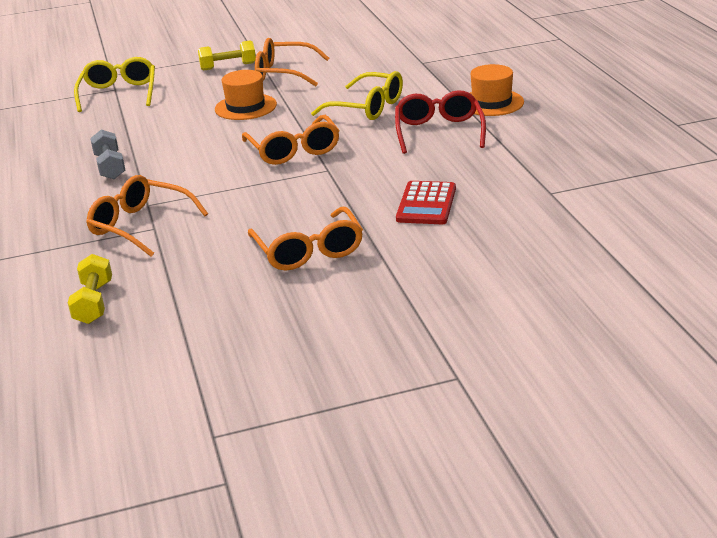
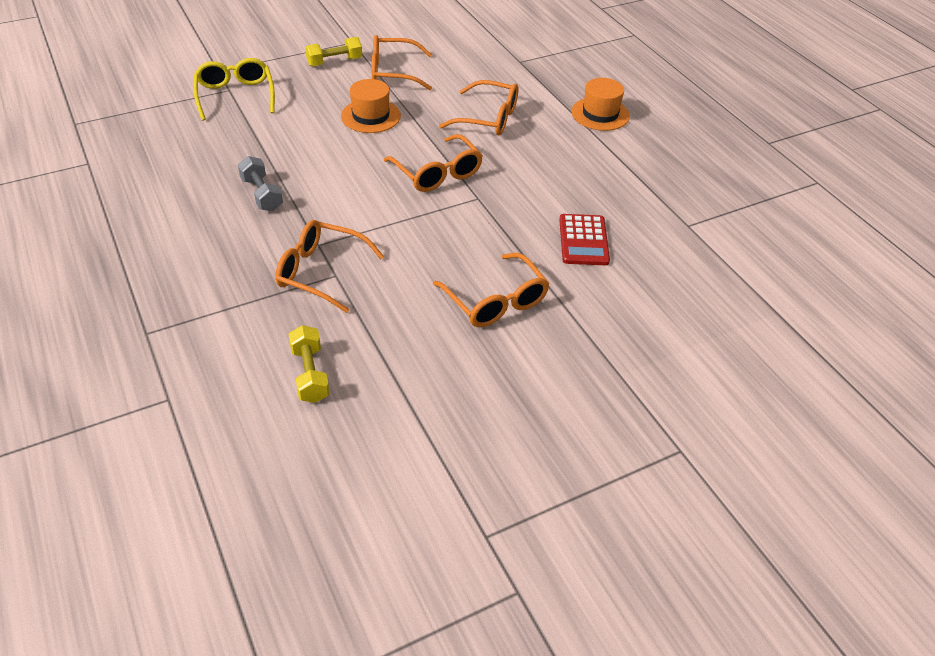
camera: 15 degrees left, 15 degrees up
yellow glasses [311,71,403,120] -> orange glasses [439,80,519,136]
red glasses [395,90,486,154] -> none

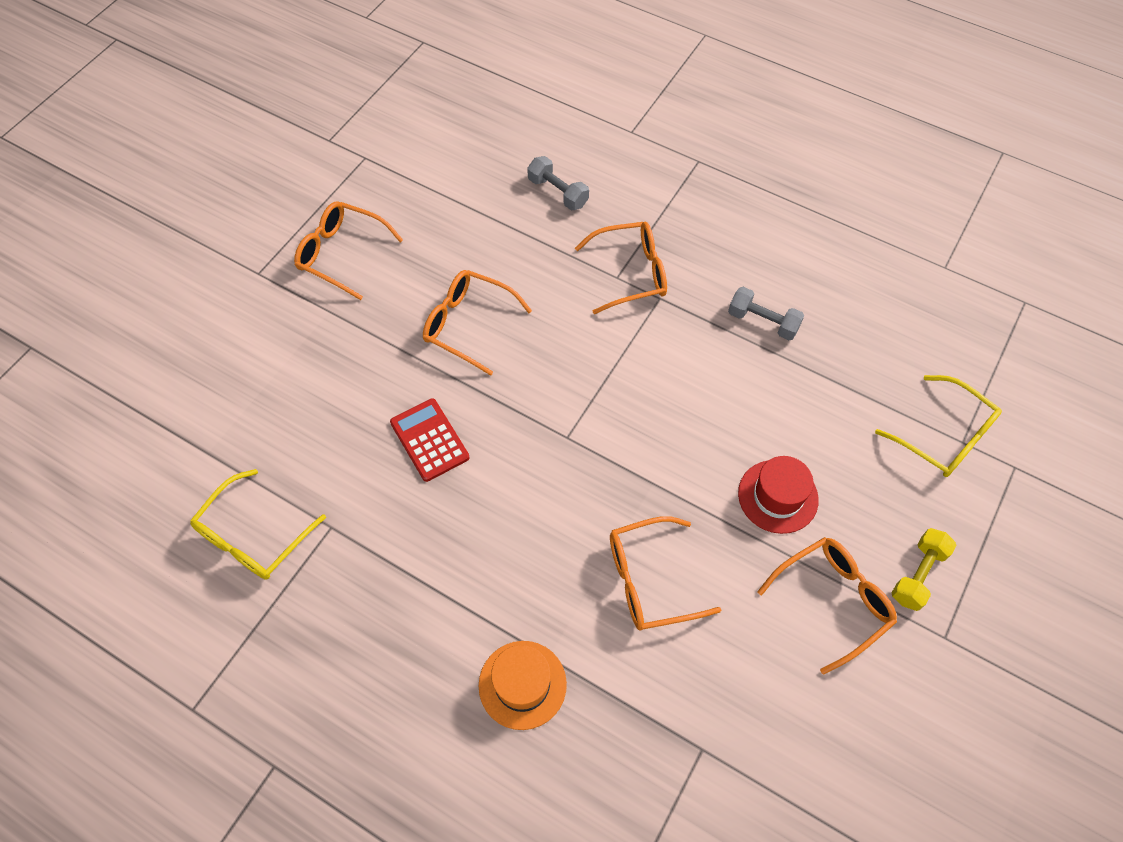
camera: 150 degrees right, 15 degrees up
yellow dumbbell [288,325,330,403] -> grey dumbbell [527,156,589,210]
orange hat [341,79,401,133] -> red hat [738,456,819,534]
orange glasses [384,134,483,192] -> orange glasses moved to [294,201,403,300]
none -> yellow glasses [190,469,326,579]

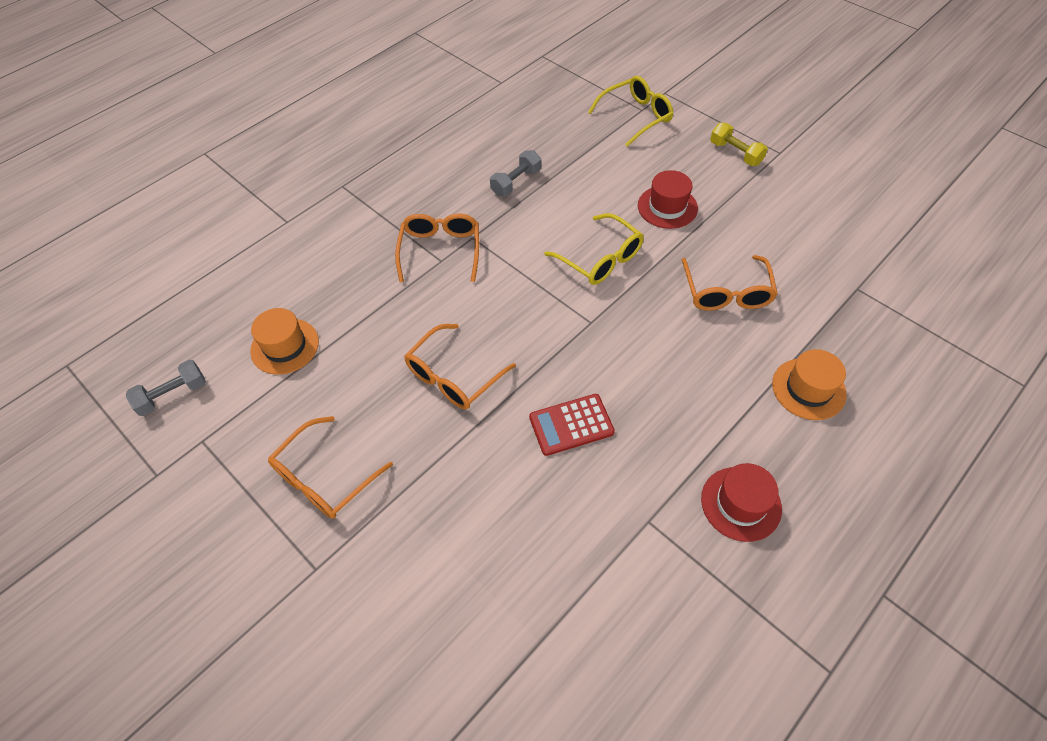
camera: 75 degrees left, 5 degrees down
yellow glasses [190,469,326,579] -> yellow glasses moved to [544,213,644,285]
grey dumbbell [527,156,589,210] -> grey dumbbell moved to [126,360,206,416]
orange glasses [757,537,897,675] -> none
none -> orange hat [250,308,319,375]
none -> red hat [701,463,782,542]

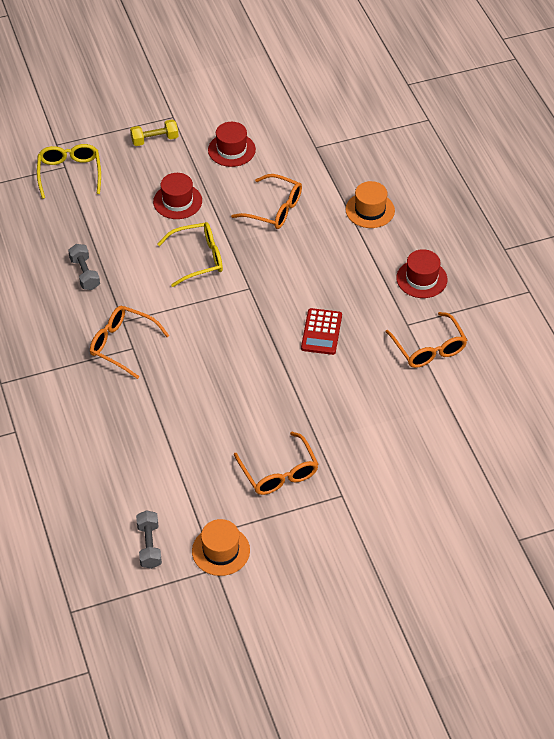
camera: 65 degrees left, 5 degrees down
orange hat [250,308,319,375] -> orange hat moved to [192,519,250,576]
orange glasses [404,324,516,409] -> orange glasses moved to [386,312,467,368]
none -> red hat [208,122,256,167]

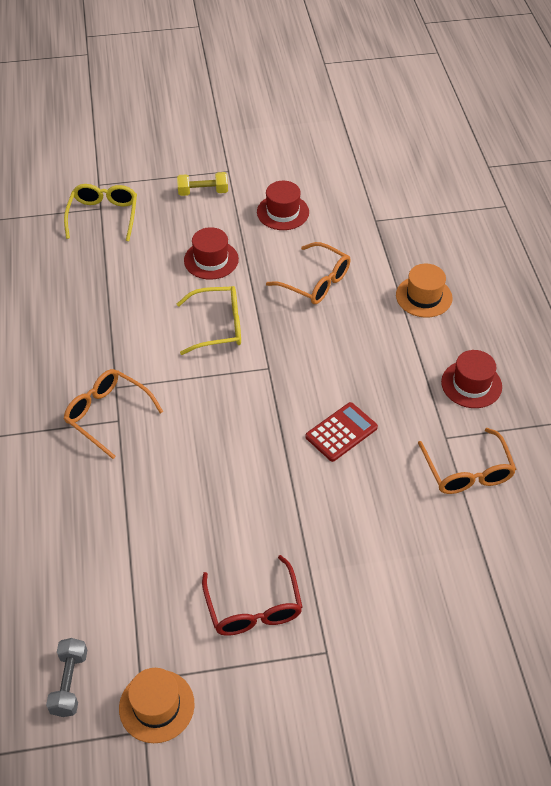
camera: 10 degrees right, 0 degrees up
grey dumbbell [68,244,100,290] -> none
orange glasses [234,432,319,495] -> red glasses [202,555,303,636]
red calculator [301,308,342,355] -> red calculator turned 150 degrees counterclockwise [305,402,378,462]

